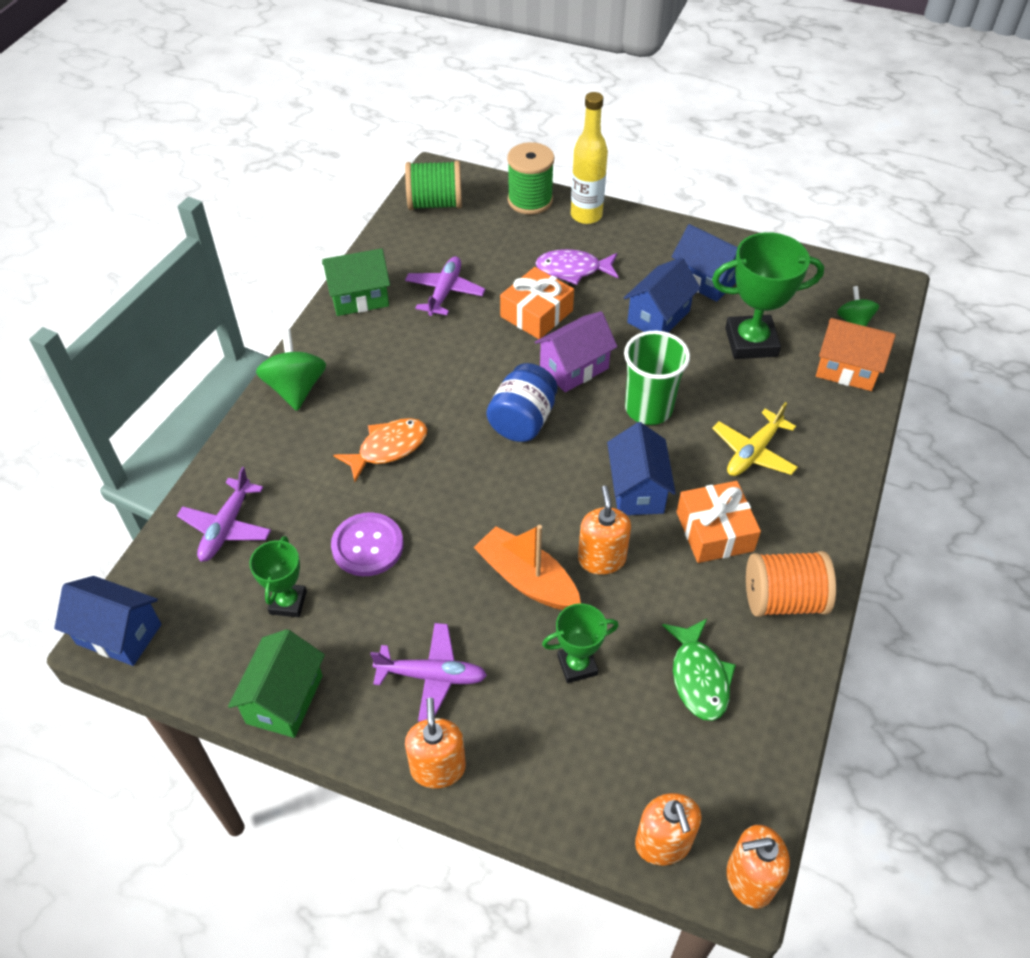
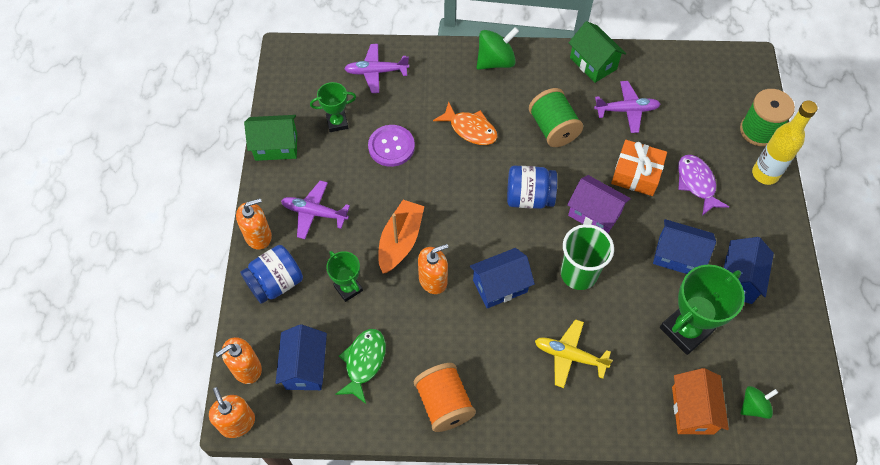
camera: 70 degrees right, 10 degrees up
blue house [54,576,161,666] -> blue house moved to [276,324,327,390]
purple plane [370,623,487,721] -> purple plane turned 120 degrees clockwise [281,181,350,239]
green spool [405,160,462,210] -> green spool moved to [529,88,583,147]
green fish [662,619,736,721] -> green fish turned 135 degrees clockwise [335,329,386,404]
orange gift [677,481,761,563] -> none
green trophy [712,232,824,359] -> green trophy turned 75 degrees clockwise [660,265,745,355]
none -> blue jar [240,245,303,304]

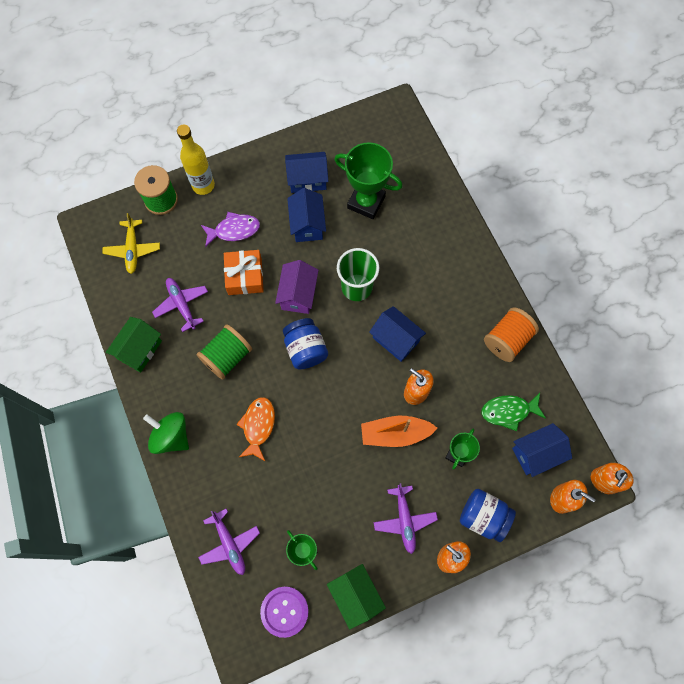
camera: 115 degrees left, 10 degrees up
purple button [368,125,415,167] -> purple button moved to [260,586,309,638]
yellow plane [535,319,613,388] -> yellow plane moved to [103,213,160,274]
orange house [672,368,729,435] -> none
purple fish [678,155,729,216] -> purple fish turned 150 degrees counterclockwise [201,212,260,247]
green spinning top [741,386,778,419] -> none

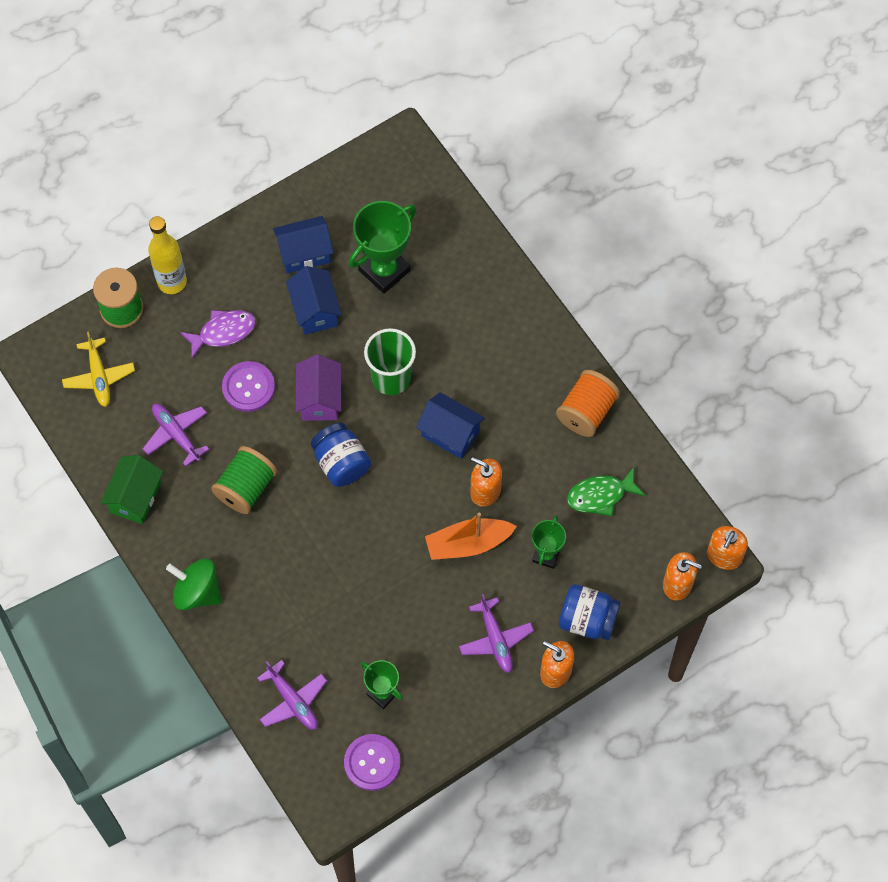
camera: 10 degrees left, 5 degrees down
orange gift [224,250,264,295] -> purple button [222,361,275,412]
orange fish [236,397,275,462] -> none
green house [327,564,386,629] -> none
green trophy [334,142,403,219] -> green trophy turned 60 degrees counterclockwise [349,201,416,294]
blue house [512,423,572,477] -> none

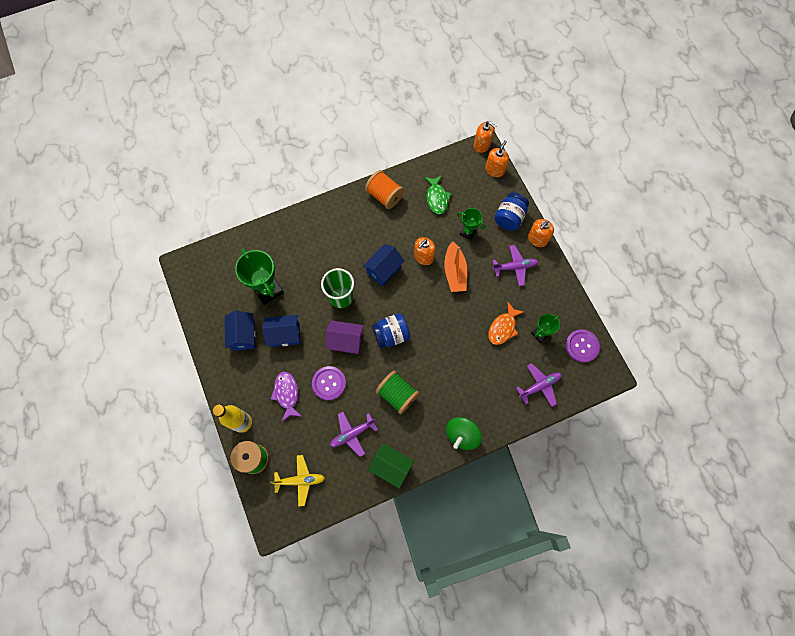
camera: 80 degrees left, 5 degrees up
none -> orange fish [488,302,524,345]

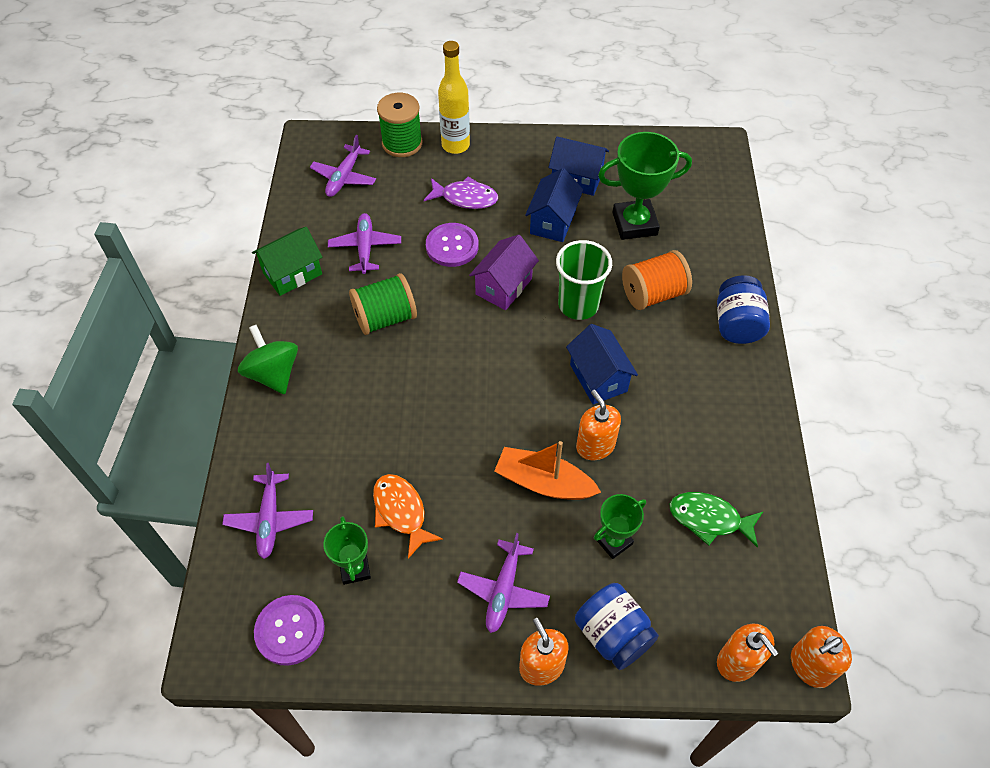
camera: 115 degrees right, 15 degrees down
yellow plane [270,455,325,507] -> purple plane [310,135,376,197]
orange spool [365,170,404,209] -> orange spool moved to [622,250,692,310]
blue jar [372,313,410,348] -> blue jar moved to [717,275,770,344]

